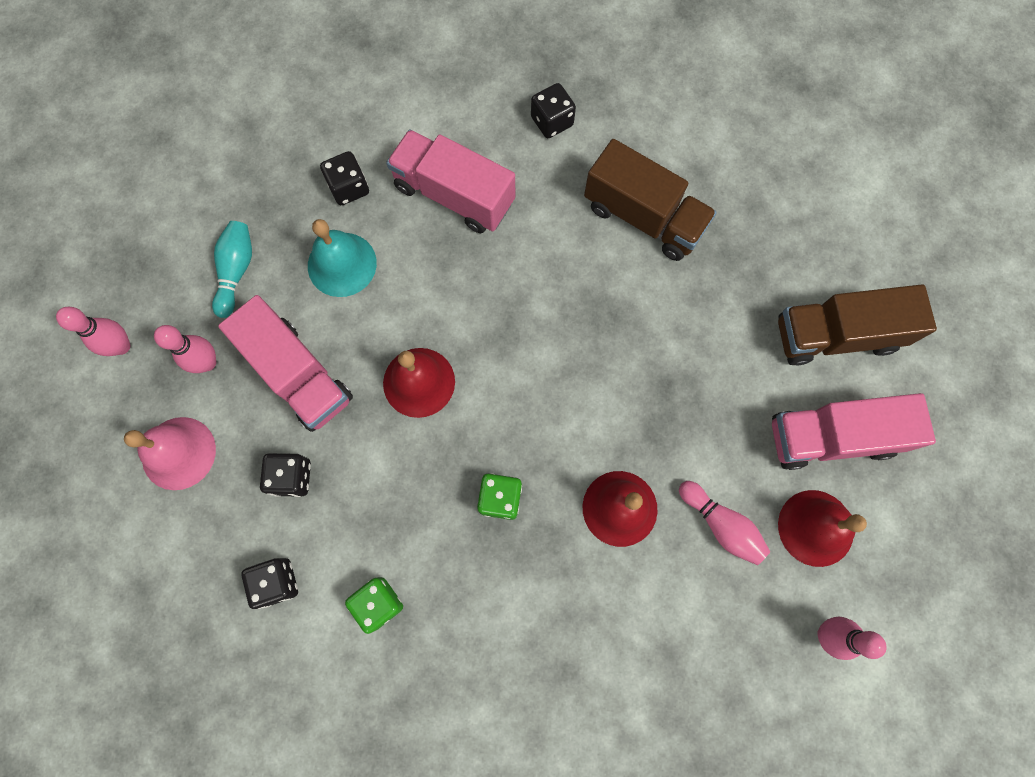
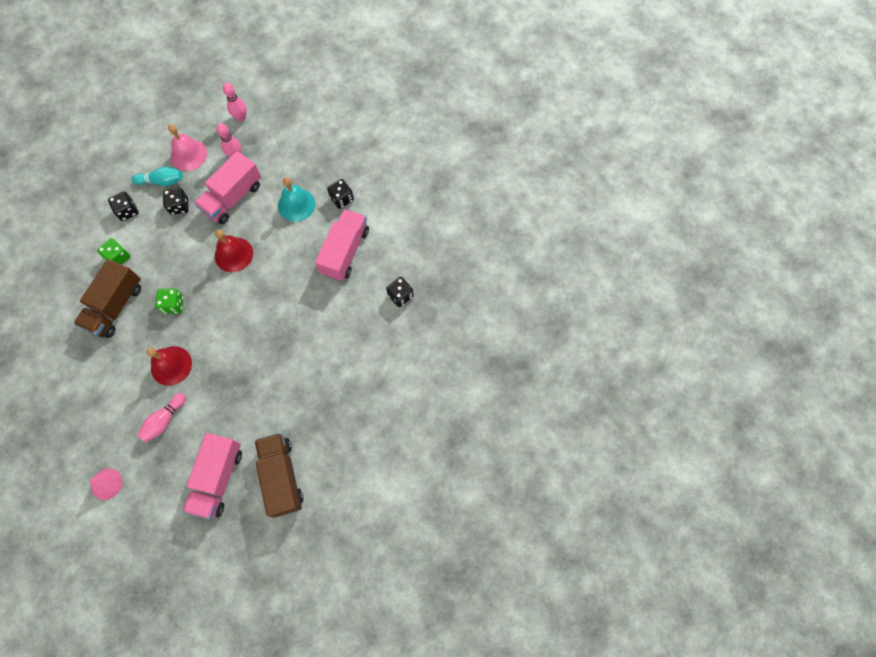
camera: 80 degrees right, 5 degrees down
turquoise bowling pin [212,221,252,318] -> turquoise bowling pin moved to [132,167,183,186]
brown truck [584,139,717,261] -> brown truck moved to [74,259,141,338]
pink truck [772,393,936,470] -> pink truck turned 150 degrees counterclockwise [183,433,242,519]
red bell [778,490,867,567] -> none
pink bowling pin [817,617,887,660] -> pink cone [90,468,122,500]

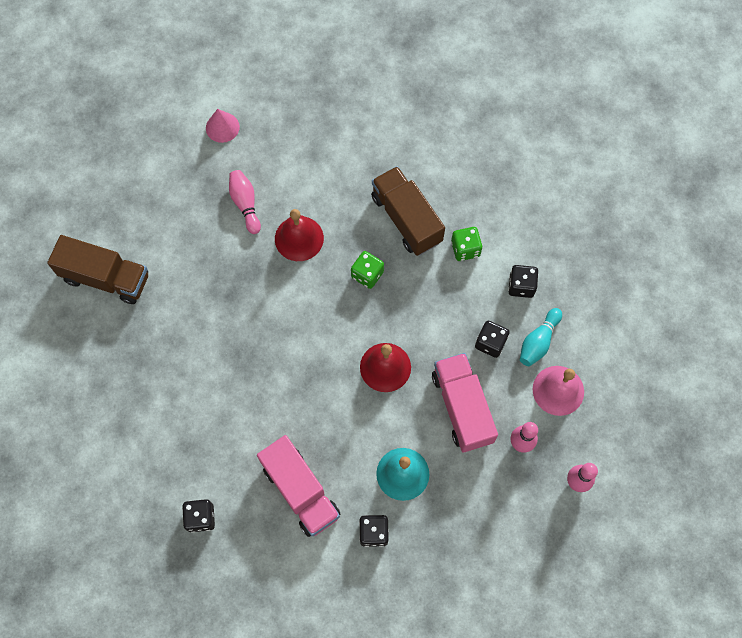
camera: 125 degrees right, 0 degrees up
pink truck [183,433,242,519] -> none

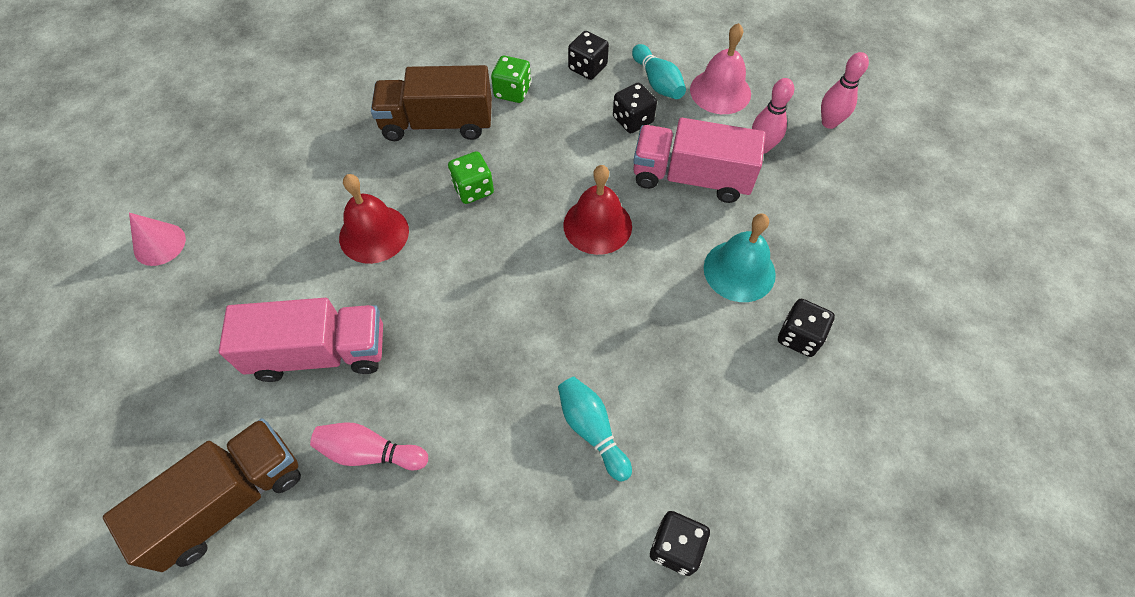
camera: 60 degrees left, 10 degrees down
pink bowling pin [229,170,261,234] -> pink bowling pin moved to [310,422,428,471]
pink truck [257,435,340,537] -> pink truck moved to [219,298,383,382]
none -> turquoise bowling pin [558,377,632,482]

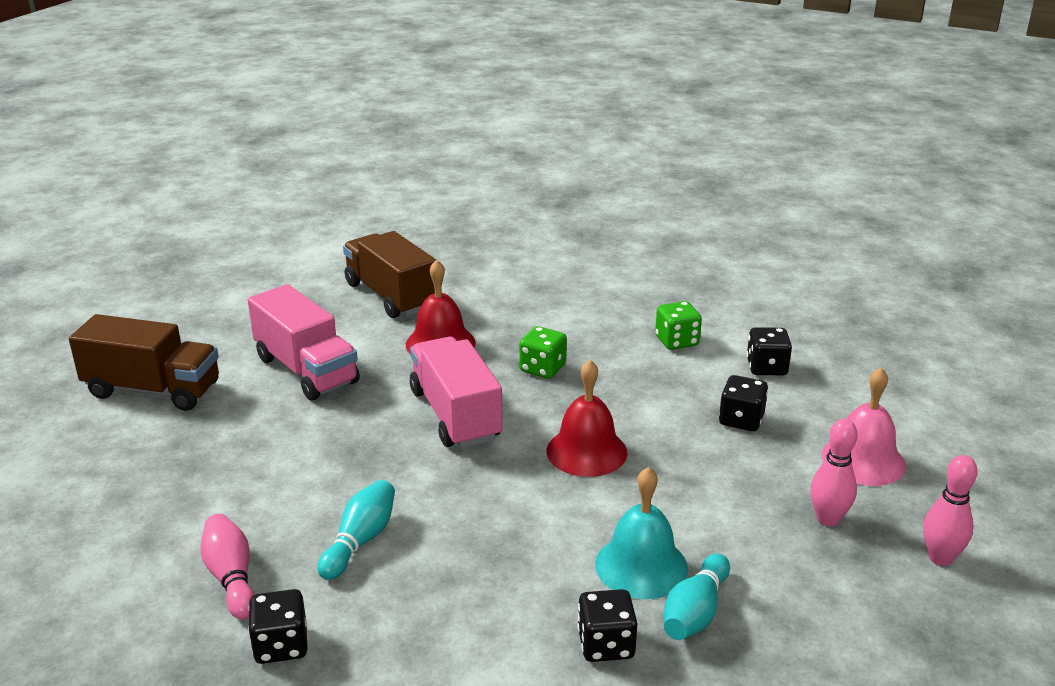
camera: 55 degrees right, 30 degrees down
pink cone [129,213,186,266] -> none
pink bowling pin [310,422,428,471] -> pink bowling pin moved to [200,514,255,620]
brown truck [371,65,492,141] -> brown truck moved to [343,231,436,318]
turquoise bowling pin [632,44,686,99] -> turquoise bowling pin moved to [664,553,730,640]
pink truck [633,118,765,203] -> pink truck moved to [410,337,503,448]

